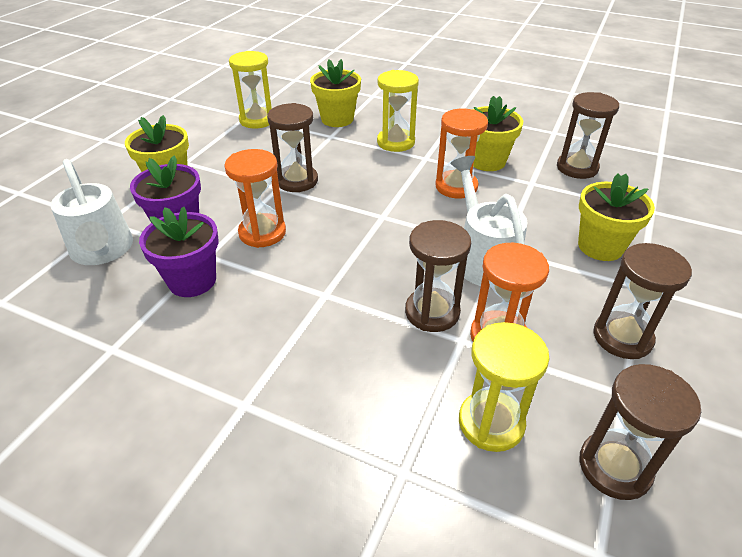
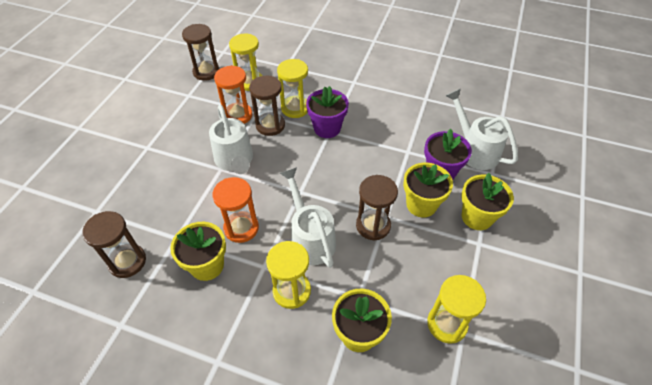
camera: 175 degrees right, 10 degrees up
purple flower pot [139,207,219,297] -> purple flower pot moved to [306,86,349,138]
orange hourglass [224,149,286,248] -> none
yellow flower pot [578,173,655,261] -> yellow flower pot moved to [403,163,453,218]
brown hourglass [593,243,692,359] -> none
none -> yellow hourglass [277,59,308,118]
none -> white watering can [280,167,336,268]

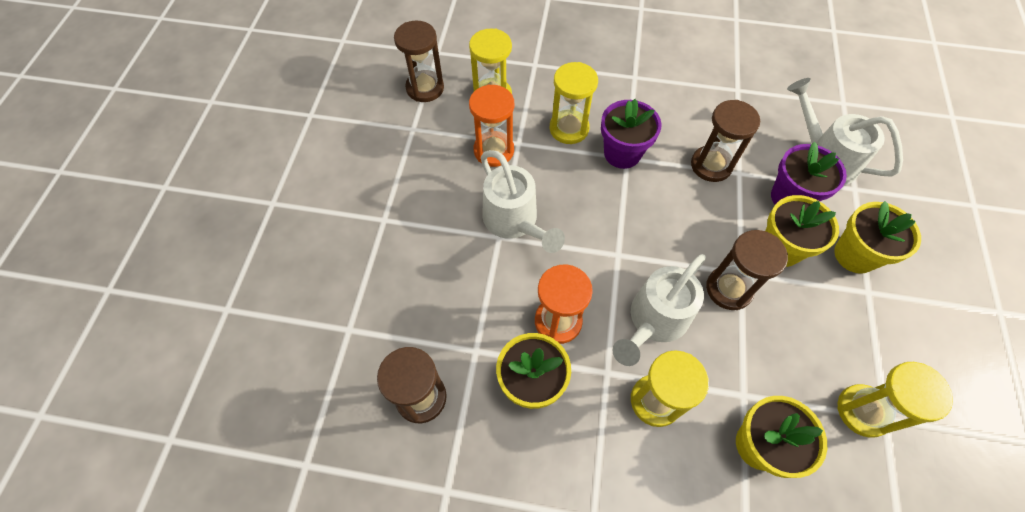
camera: 10 degrees left, 10 degrees up
brown hourglass [249,76,285,136] -> brown hourglass moved to [691,100,760,182]
white watering can [280,167,336,268] -> white watering can turned 105 degrees counterclockwise [613,254,706,366]

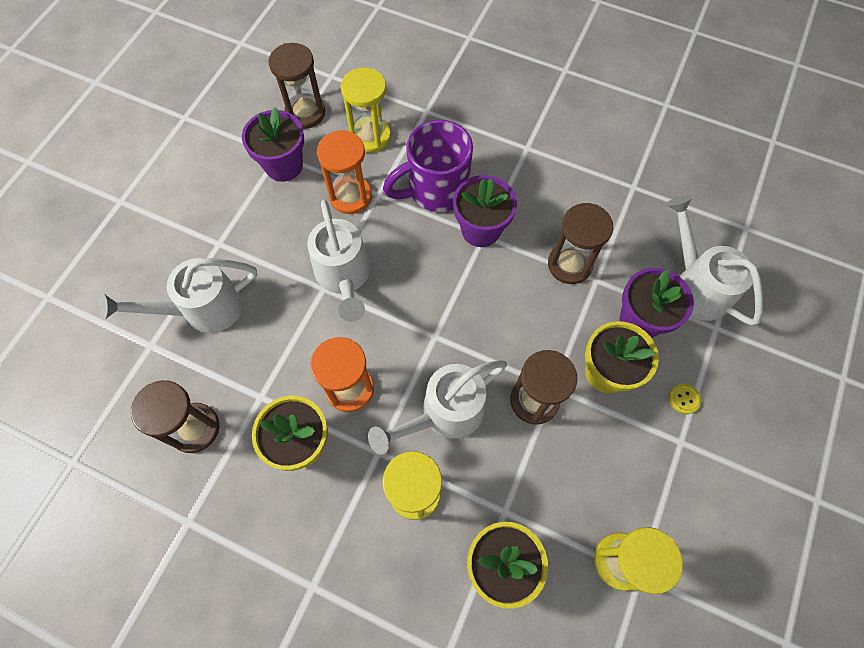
camera: 15 degrees right, 5 degrees up
yellow hourglass [549,62,598,144] -> purple mug [383,120,473,212]
yellow flower pot [834,201,921,274] -> yellow button [669,384,701,414]
none -> white watering can [99,258,257,333]
none -> purple flower pot [242,107,304,182]

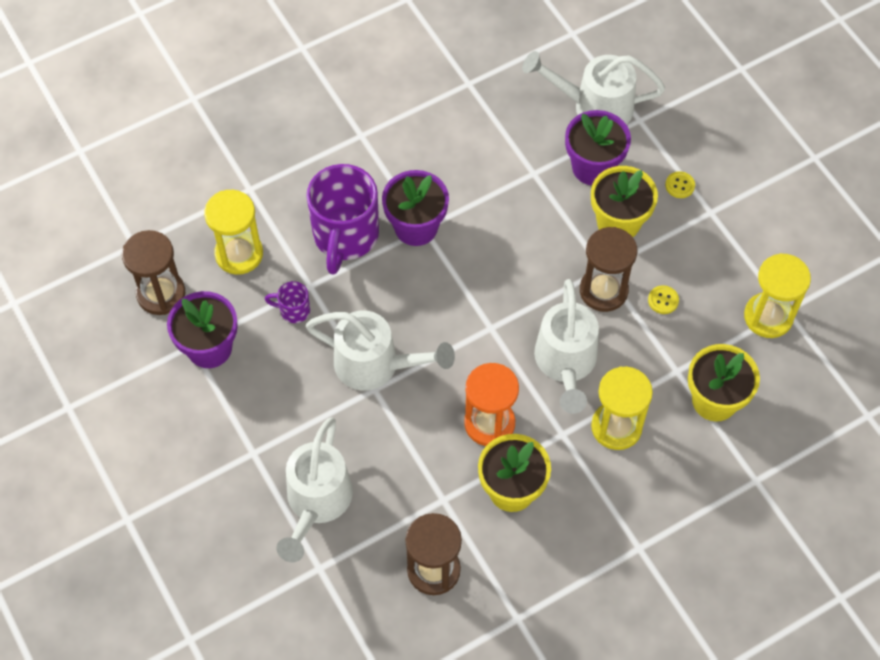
camera: 55 degrees left, 5 degrees down
orange hourglass [317,130,372,214] -> purple mug [265,281,310,323]
brown hourglass [548,203,613,284] -> none
none -> yellow button [648,285,679,314]

